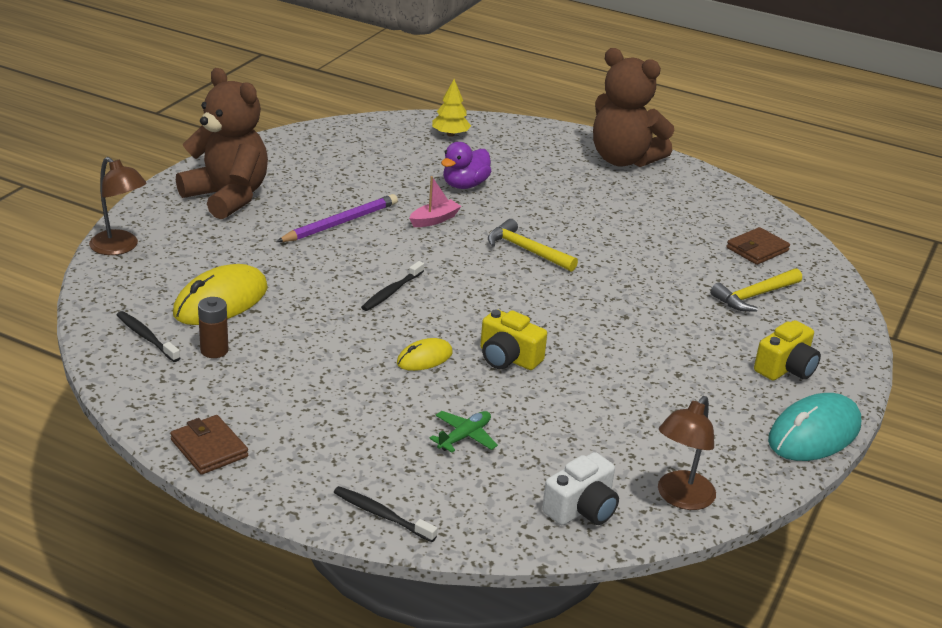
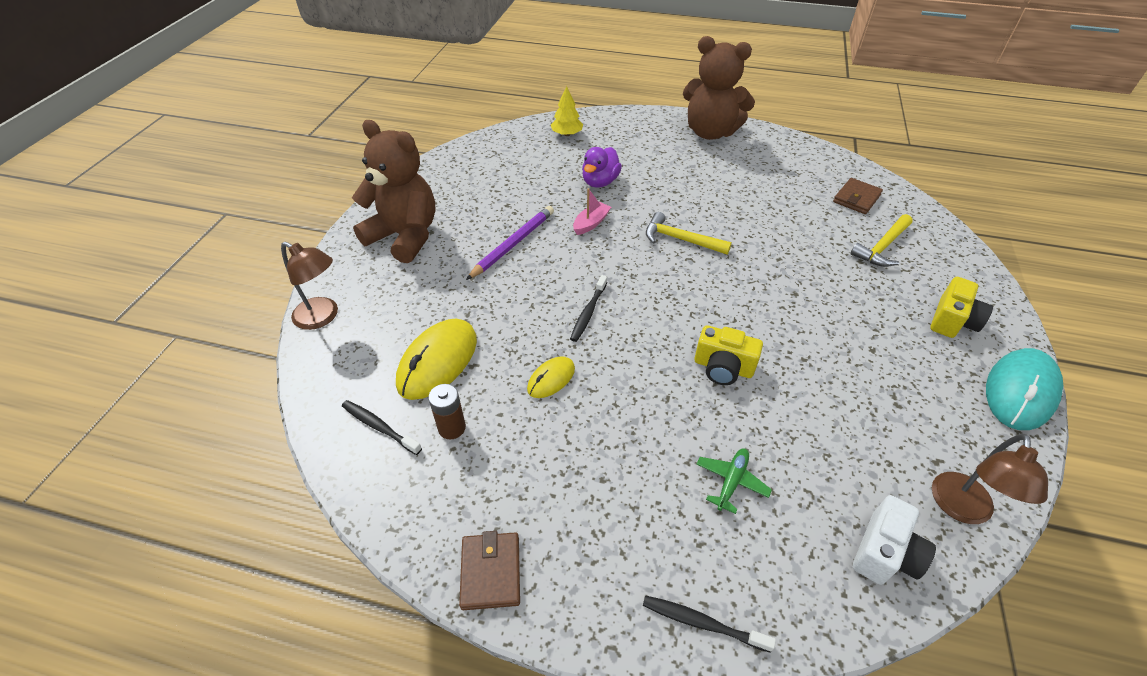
camera: 10 degrees left, 15 degrees up
brown wallet [170,415,248,475] -> brown wallet turned 45 degrees clockwise [459,531,520,610]
yellow mouse [397,338,453,371] -> yellow mouse moved to [527,356,575,398]

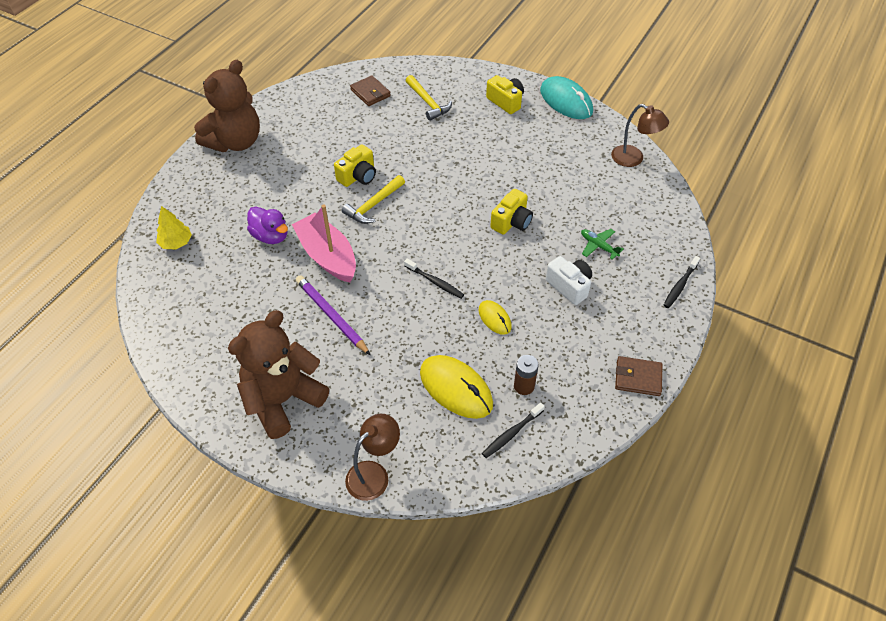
camera: 75 degrees left, 5 degrees up
pink boat [573,188,611,235] -> pink boat [292,205,356,283], size x2.00
white camera [853,495,936,585] -> white camera moved to [546,256,592,305]
none -> yellow camera [334,144,376,187]

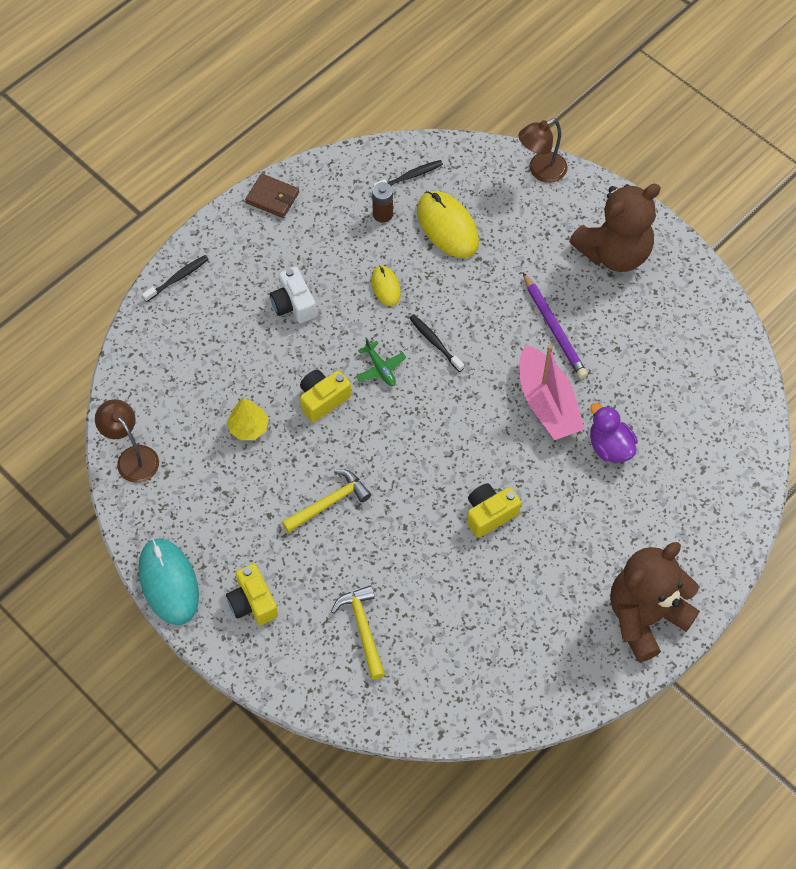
camera: 165 degrees left, 10 degrees up
yellow tree [156,206,192,249] -> yellow tree moved to [227,398,269,440]
yellow hammer [342,175,405,224] -> yellow hammer moved to [282,469,371,533]
brown wallet [350,75,391,106] -> none
green plane [581,229,624,260] -> green plane moved to [356,338,406,386]

